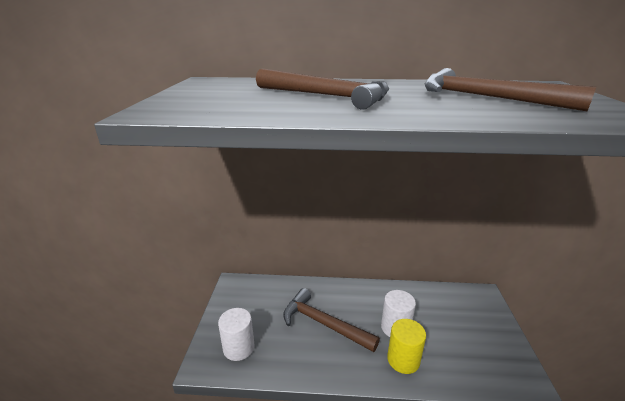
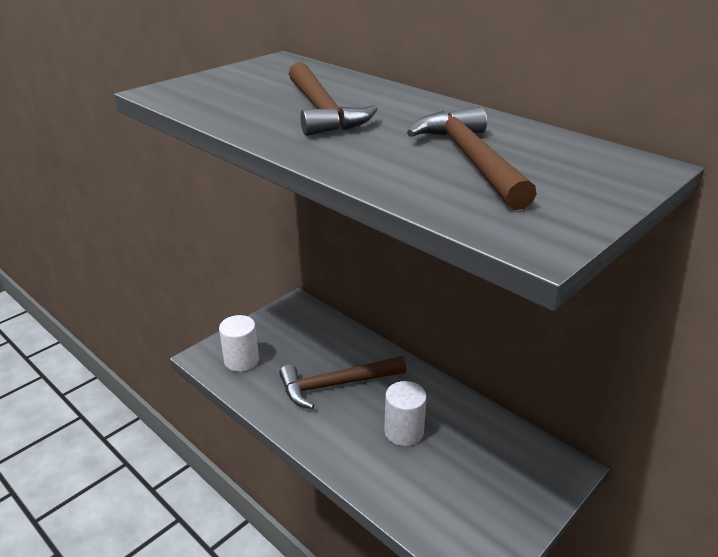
camera: 40 degrees right, 5 degrees up
brown hammer [283,288,380,352] -> brown hammer turned 90 degrees counterclockwise [279,356,406,409]
yellow cylinder [387,319,426,374] -> none

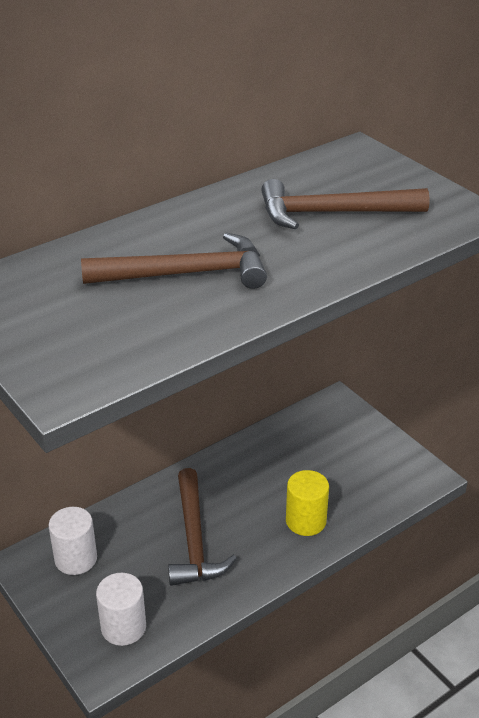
camera: 80 degrees left, 5 degrees up
white cylinder [384,381,427,446] -> white cylinder moved to [49,507,97,575]
none -> yellow cylinder [286,470,329,536]

